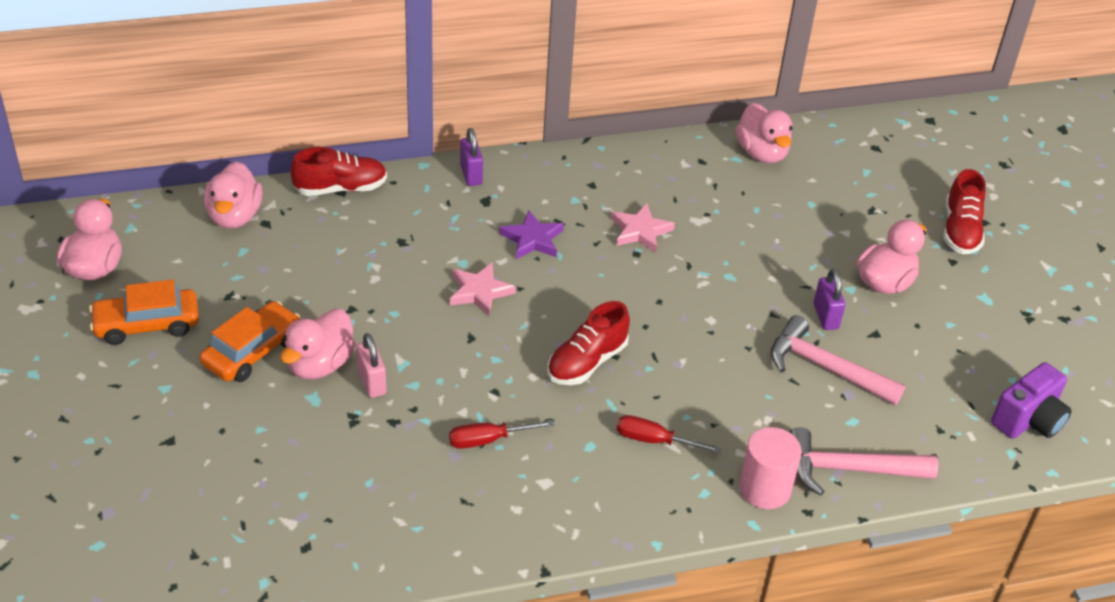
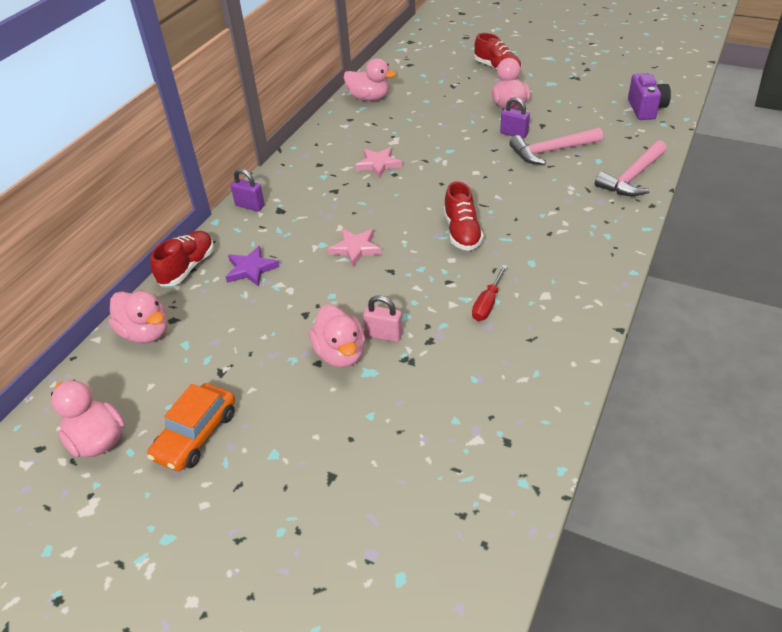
camera: 45 degrees left, 0 degrees up
orange car [199,301,301,382] -> none
purple star [499,211,564,259] -> purple star moved to [226,246,280,287]
red screwdriver [617,415,721,453] -> none
pink cylinder [739,427,802,509] -> none

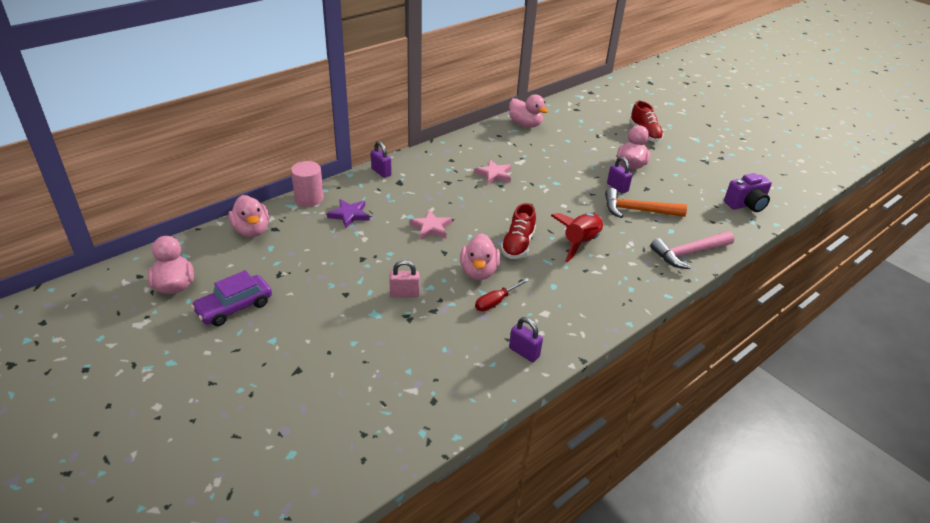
camera: 20 degrees right, 5 degrees down
orange car [147,383,235,471] -> purple car [191,270,272,326]
red shoe [150,231,214,286] -> pink cylinder [291,161,324,207]
pink duck [309,304,365,368] -> pink duck moved to [460,233,500,280]
pink padlock [363,295,403,342] -> pink padlock turned 45 degrees counterclockwise [389,260,419,297]
pink hammer [509,127,603,165] -> orange hammer [605,188,687,218]
purple camera [628,73,671,120] -> purple camera turned 45 degrees clockwise [724,173,772,212]
none -> purple padlock [509,317,543,362]
none -> red rocket [551,213,603,262]

